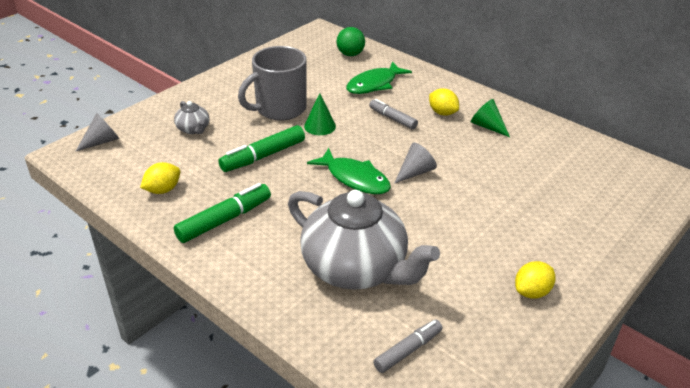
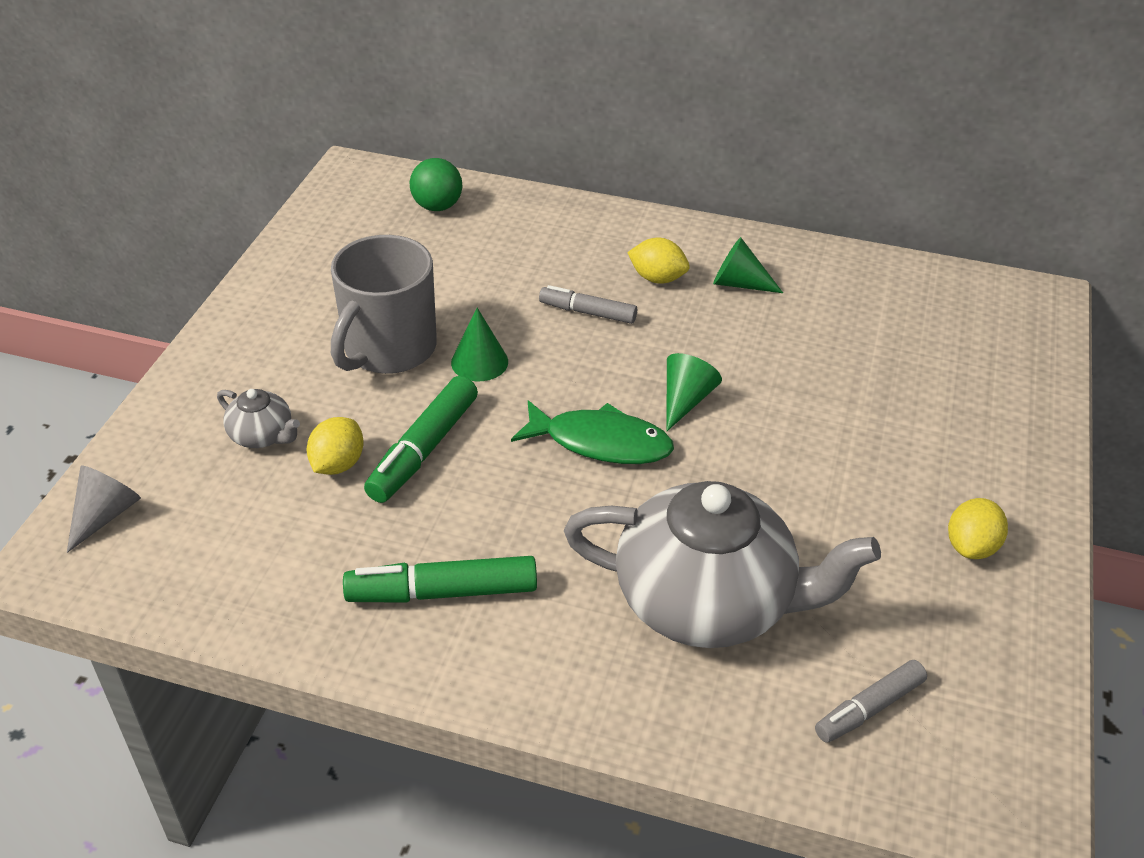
camera: 25 degrees left, 5 degrees up
yellow lemon [140,162,180,194] -> yellow lemon moved to [306,417,364,475]
green marker [174,183,271,243] -> green marker turned 120 degrees counterclockwise [343,556,537,603]
green fish [346,61,412,94] -> none
grey marker [373,319,442,373] -> grey marker turned 150 degrees counterclockwise [815,660,927,743]
grey cone [394,142,437,184] -> green cone [667,353,722,431]

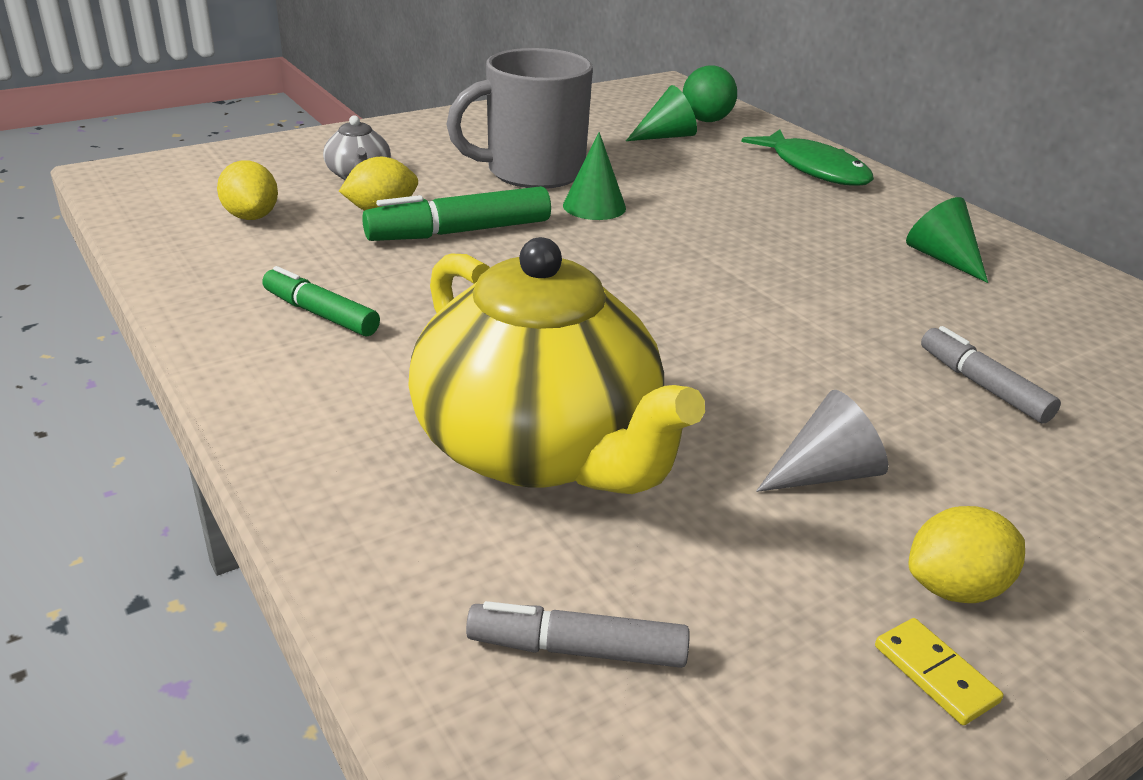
camera: 40 degrees right, 10 degrees down
grey cone [67,466,141,553] -> grey cone moved to [756,390,888,492]
green marker [343,556,537,603] -> green marker [262,266,380,336], size x0.66
green fish [511,400,674,464] -> green fish moved to [741,130,874,186]
grey marker [539,285,637,324] -> grey marker moved to [921,326,1061,424]
grey teapot [564,481,881,648] -> yellow teapot [408,237,705,494]
yellow lemon [627,238,690,284] -> yellow lemon moved to [217,160,278,220]
green cone [667,353,722,431] -> green cone moved to [626,85,697,141]
none -> yellow domino [875,618,1003,725]

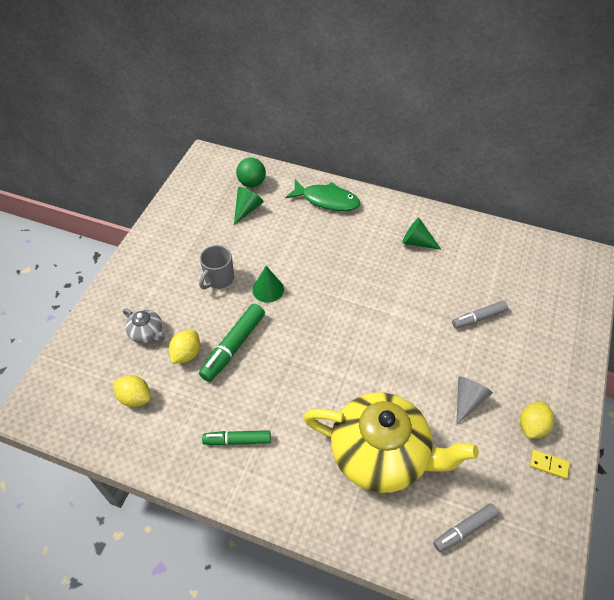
camera: 35 degrees left, 20 degrees up
grey mug [446,48,593,189] -> grey mug [199,245,234,289], size x0.58
grey marker [921,326,1061,424] -> grey marker turned 45 degrees counterclockwise [452,301,508,329]

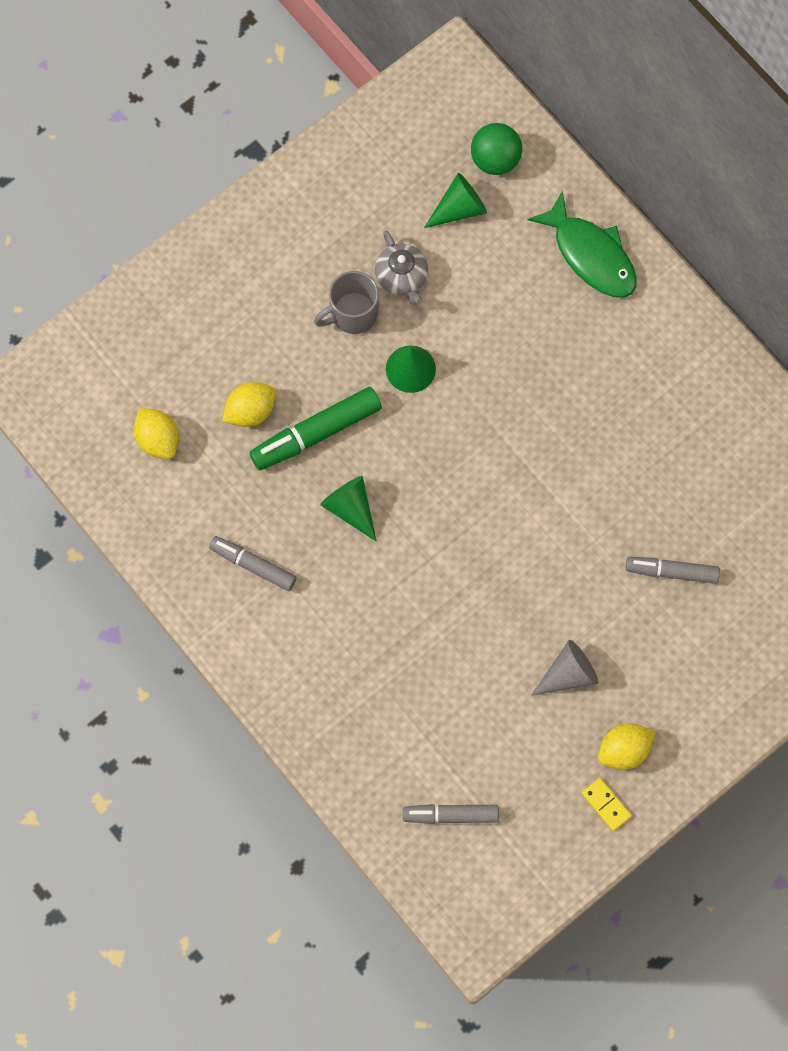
camera: 30 degrees right, 20 degrees up
grey teapot [123,309,165,343] -> grey teapot moved to [375,231,428,305]
green marker [202,430,271,445] -> grey marker [209,536,297,591]
yellow teapot [303,392,479,493] -> none
green cone [402,218,441,250] -> green cone moved to [320,476,376,541]

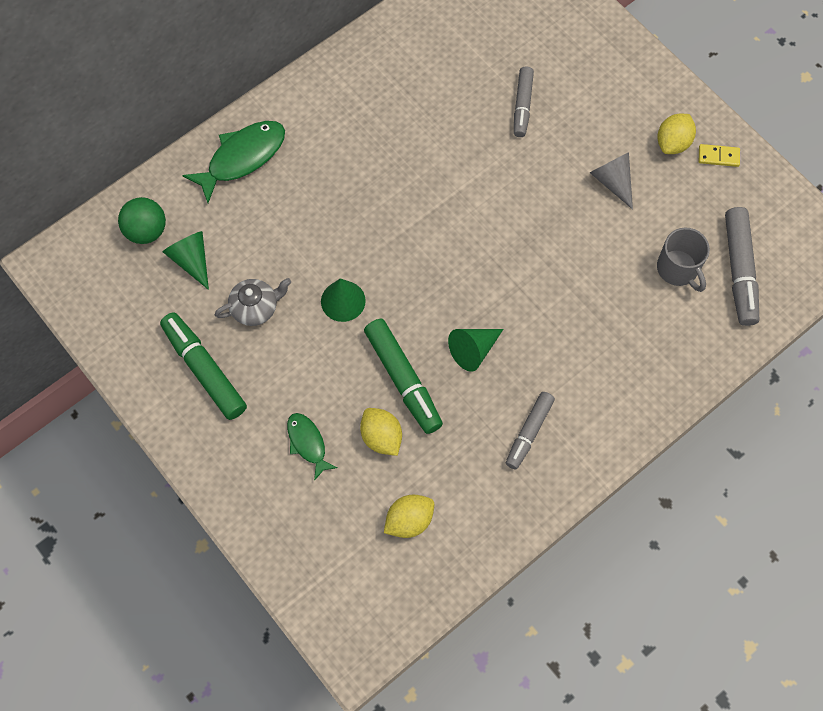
camera: 90 degrees left, 5 degrees down
grey mug [314,271,379,334] -> grey mug moved to [657,228,710,292]
grey marker [403,804,499,824] -> grey marker [725,207,759,326], size x1.53
yellow domino [582,778,632,831] -> yellow domino turned 45 degrees clockwise [699,144,740,167]
yellow lemon [598,723,656,770] -> yellow lemon turned 60 degrees clockwise [657,114,696,154]
none -> green marker [160,312,247,420]
none -> green fish [287,413,338,481]

